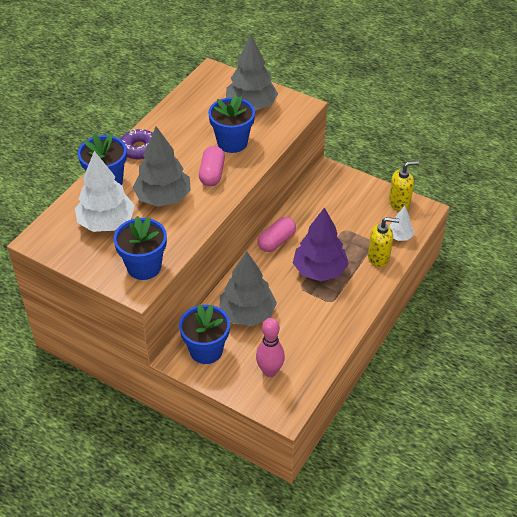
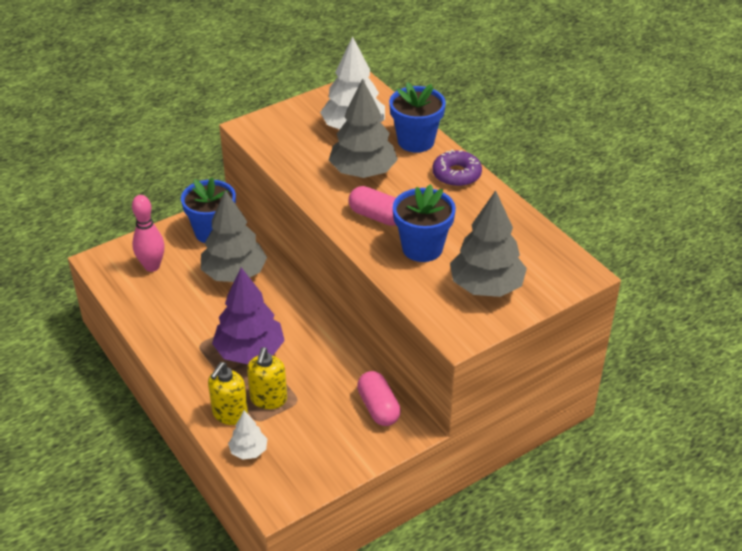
camera: 115 degrees right, 5 degrees down
blue flower pot [113,216,167,280] -> none
pink capsule [258,217,296,252] -> pink capsule moved to [357,371,401,426]
yellow soap dispenser [389,161,419,211] -> yellow soap dispenser moved to [247,347,287,409]

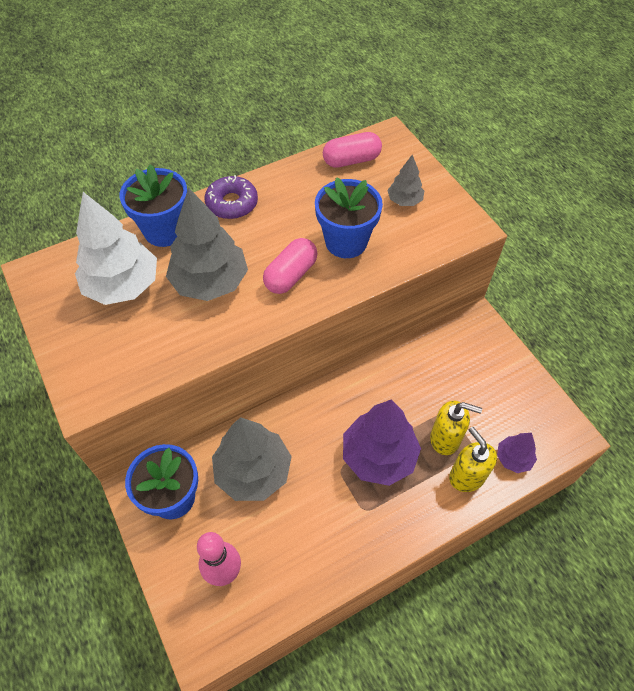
camera: 85 degrees left, 15 degrees up
yellow soap dispenser [208,362,248,425] -> yellow soap dispenser turned 150 degrees counterclockwise [449,427,497,492]
white tree [228,410,267,460] -> purple tree [497,433,537,473]
pink capsule [357,371,401,426] -> pink capsule moved to [323,132,382,168]
grey tree [450,190,527,297] -> grey tree [387,155,424,206], size x0.51

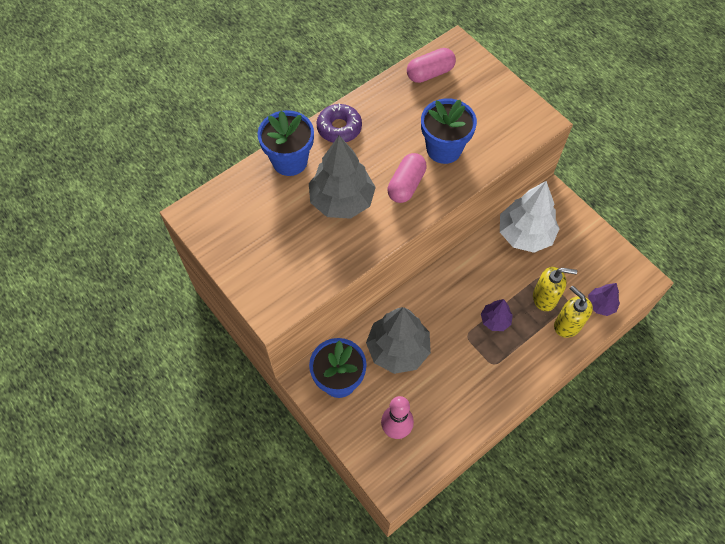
camera: 10 degrees left, 5 degrees up
white tree [75,192,157,305] -> white tree moved to [500,181,560,253]
purple tree [343,400,421,486] -> purple tree [481,299,513,331], size x0.51
grey tree [387,155,424,206] -> none

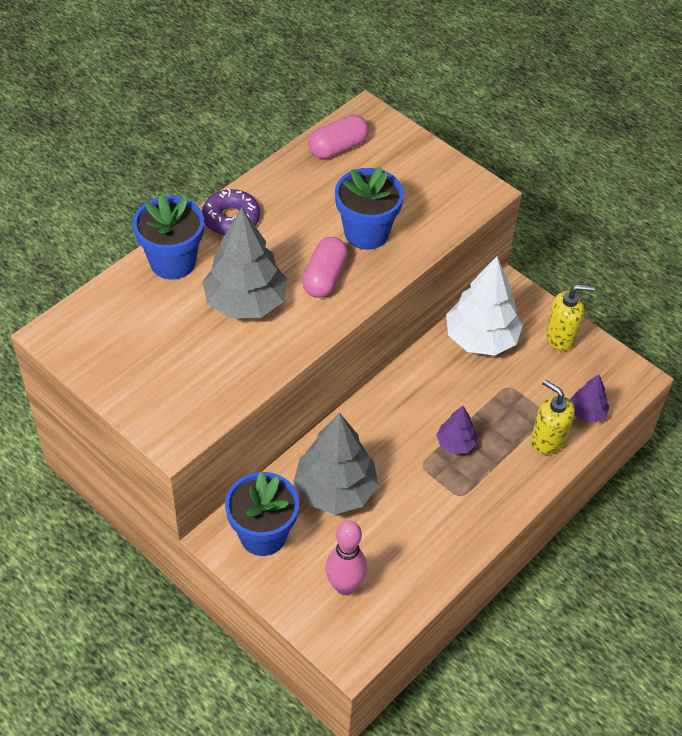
camera: 10 degrees left, 10 degrees down
yellow soap dispenser [533,267,577,311] -> yellow soap dispenser moved to [546,284,595,351]

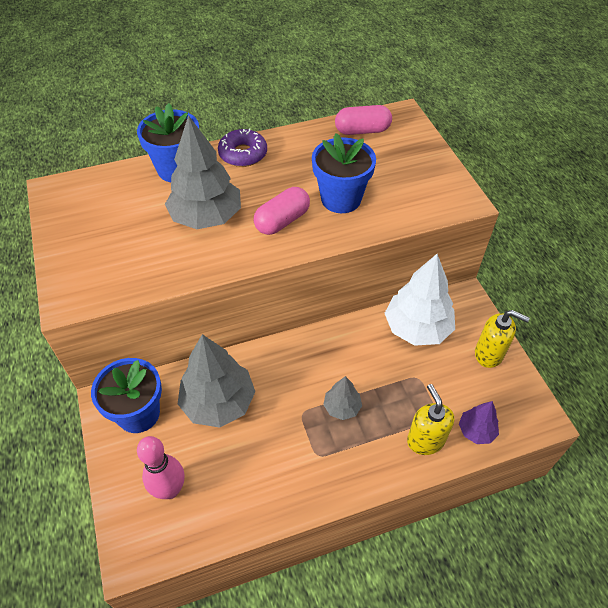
camera: 30 degrees right, 0 degrees up
purple tree [436,406,477,454] -> grey tree [323,376,362,420]

